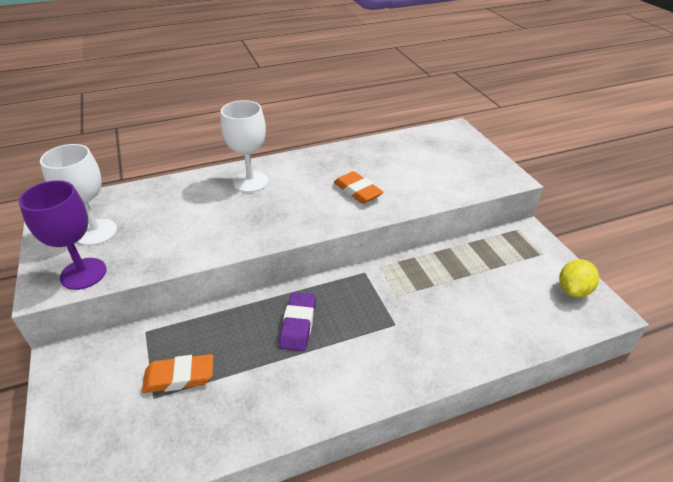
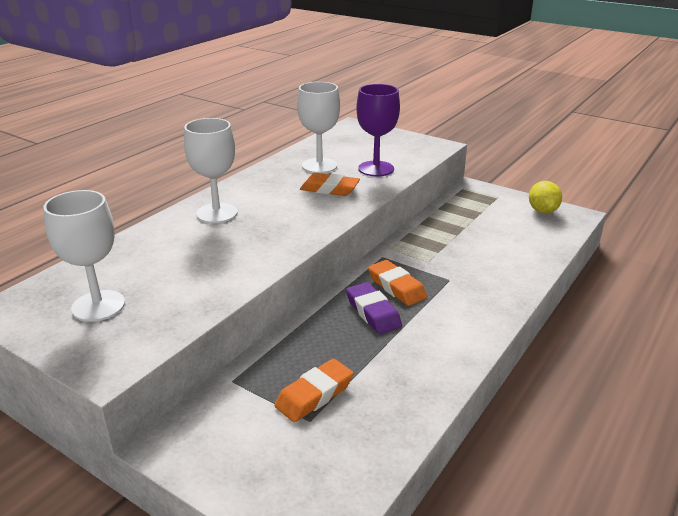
camera: 35 degrees left, 10 degrees down
purple goblet [19,180,106,290] -> purple goblet moved to [356,84,400,176]
none -> white goblet [297,82,340,173]
none -> orange eraser [368,260,427,306]

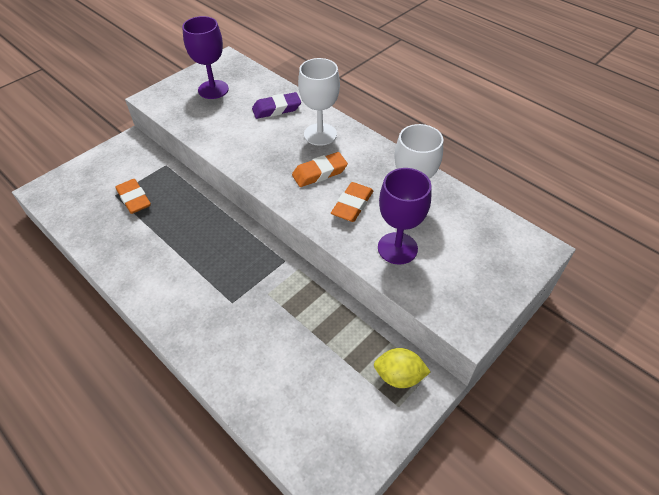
camera: 100 degrees right, 20 degrees up
white goblet [43,190,125,322] -> purple goblet [182,16,229,99]
purple eraser [346,282,402,334] -> purple eraser moved to [252,92,301,119]
orange eraser [368,260,427,306] -> orange eraser moved to [292,152,348,187]
yellow lemon [529,181,562,214] -> yellow lemon moved to [374,348,430,388]

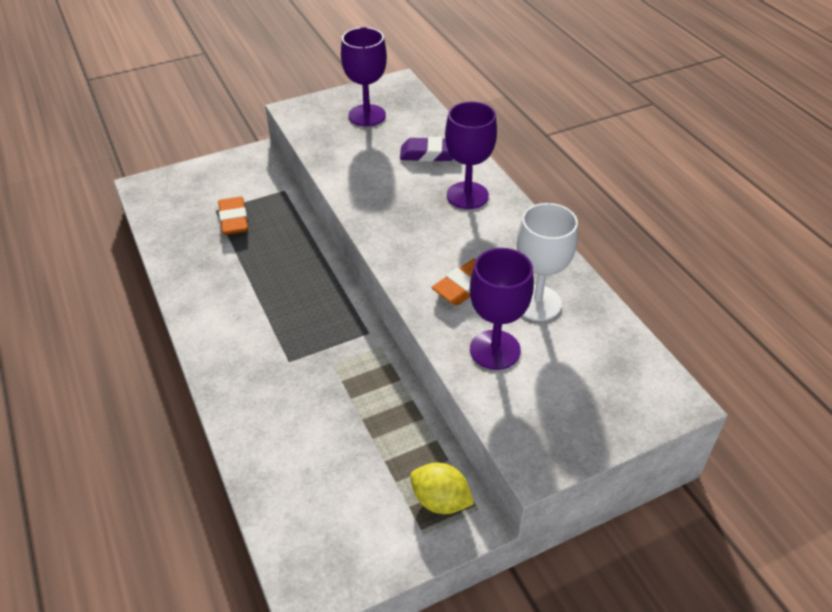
camera: 20 degrees right, 5 degrees down
orange eraser [292,152,348,187] -> none
white goblet [298,58,340,146] -> purple goblet [445,101,497,209]

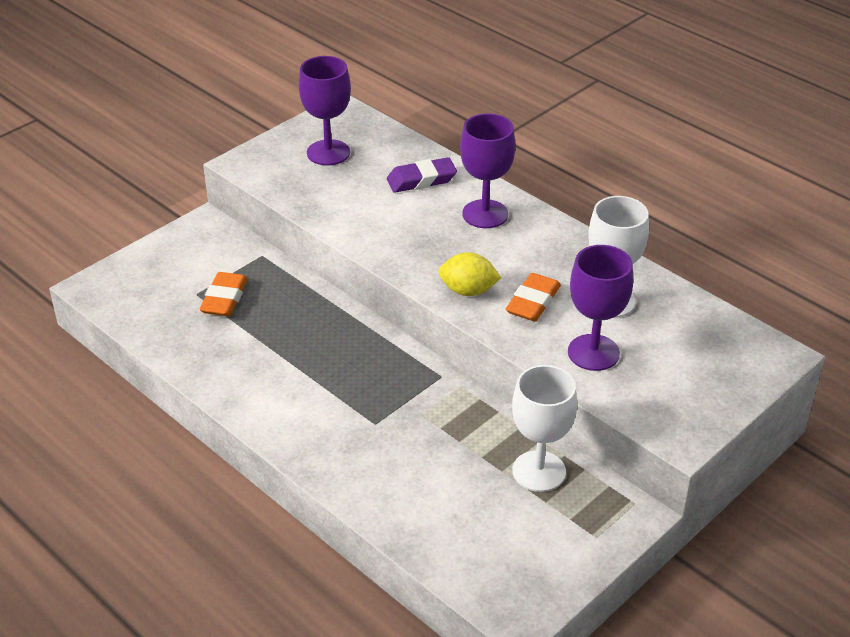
camera: 20 degrees left, 5 degrees down
orange eraser [218,197,248,235] -> orange eraser turned 45 degrees clockwise [200,272,248,316]
yellow lemon [410,463,474,514] -> yellow lemon moved to [438,252,501,296]
none -> white goblet [512,365,577,492]

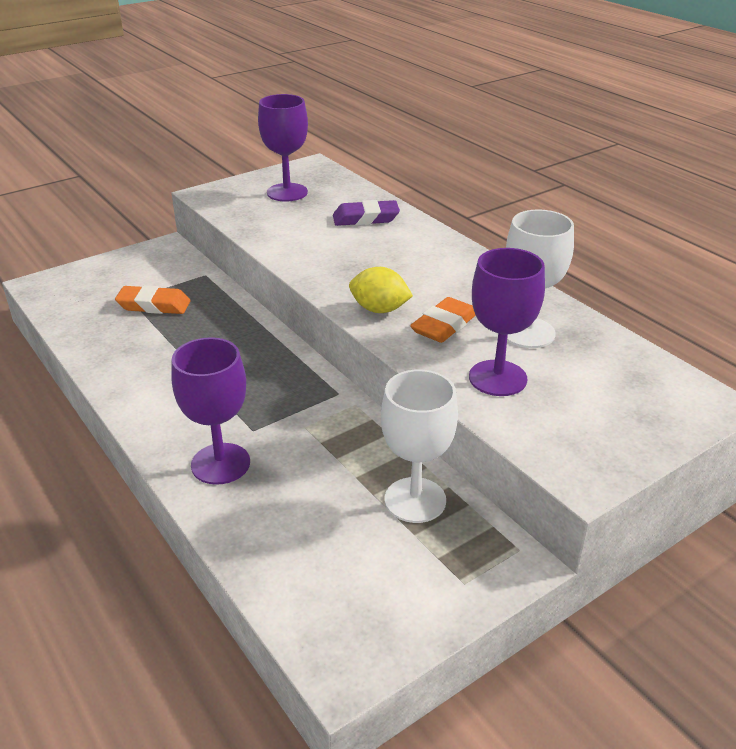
camera: 10 degrees right, 5 degrees down
orange eraser [200,272,248,316] -> orange eraser turned 75 degrees clockwise [115,285,190,314]
purple goblet [460,113,516,228] -> purple goblet moved to [171,337,250,485]

